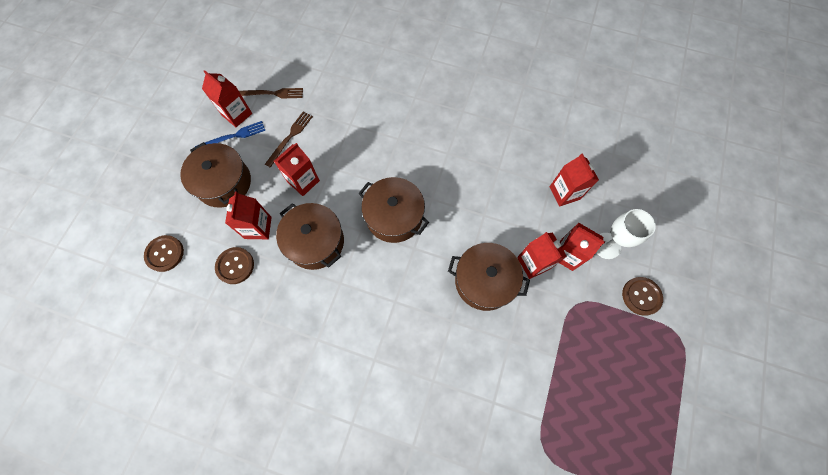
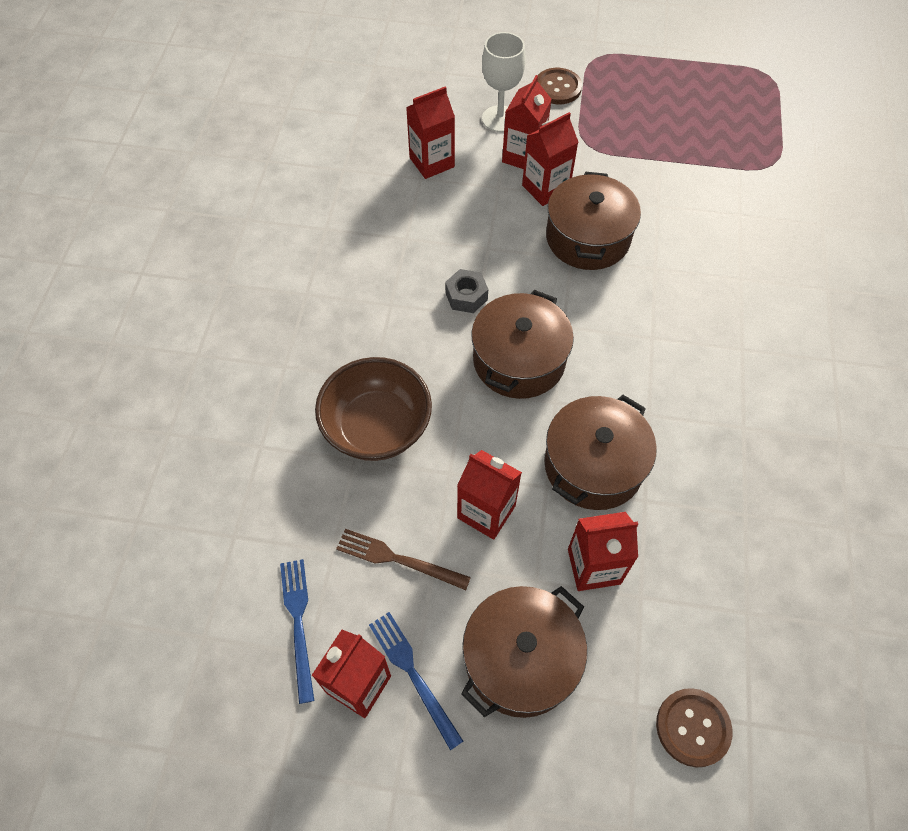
camera: 100 degrees left, 10 degrees down
brown button [215,247,254,284] -> none
brown fork [239,88,303,98] -> blue fork [280,559,314,704]
none -> brown bowl [315,357,432,461]
none -> grey nut [445,269,488,313]

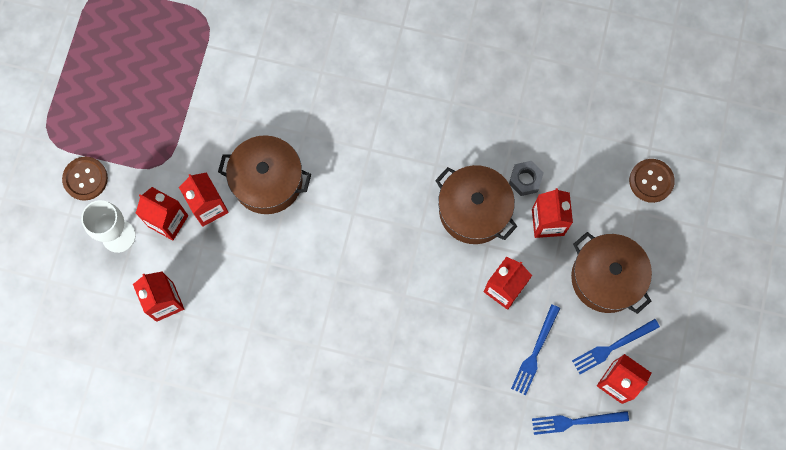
camera: 85 degrees left, 15 degrees up
brown bowl [315,357,432,461] -> none
brown fork [336,529,471,590] -> blue fork [511,304,560,395]
grey nut [445,269,488,313] -> grey nut moved to [509,161,543,196]
brown pot [471,290,574,399] -> none

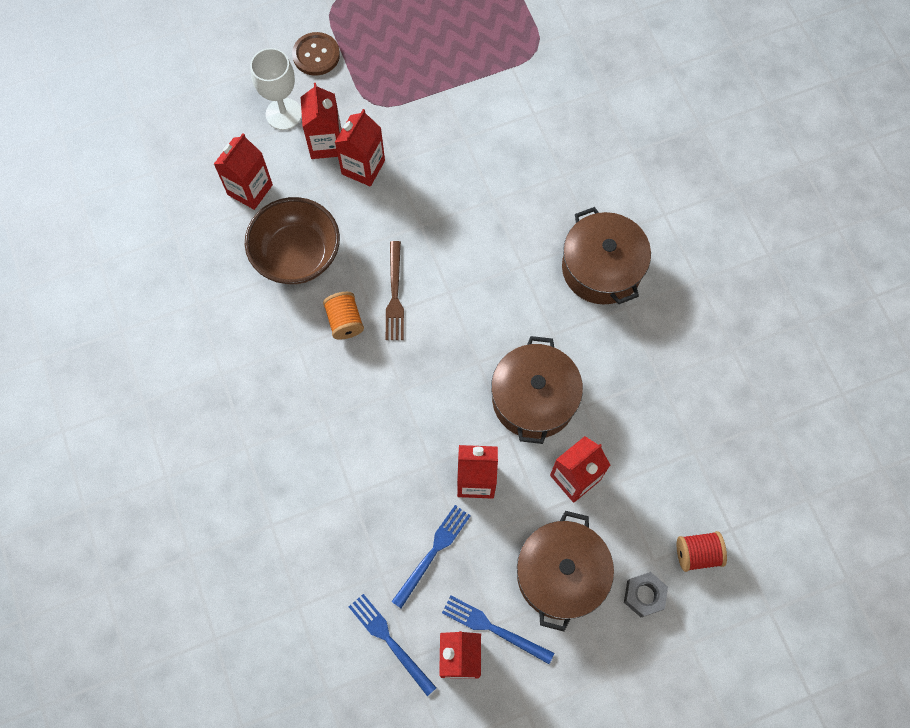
camera: 55 degrees right, 5 degrees down
brown pot [218,135,311,214] -> brown pot moved to [562,207,651,304]
grey nut [509,161,543,196] -> grey nut moved to [624,572,668,617]
blue fork [511,304,560,395] -> blue fork turned 135 degrees clockwise [391,505,471,608]
brown button [629,159,675,203] -> red spool [677,531,727,572]
none -> brown bowl [245,197,340,284]
none -> orange spool [323,292,364,340]
none -> brown fork [386,241,404,340]

